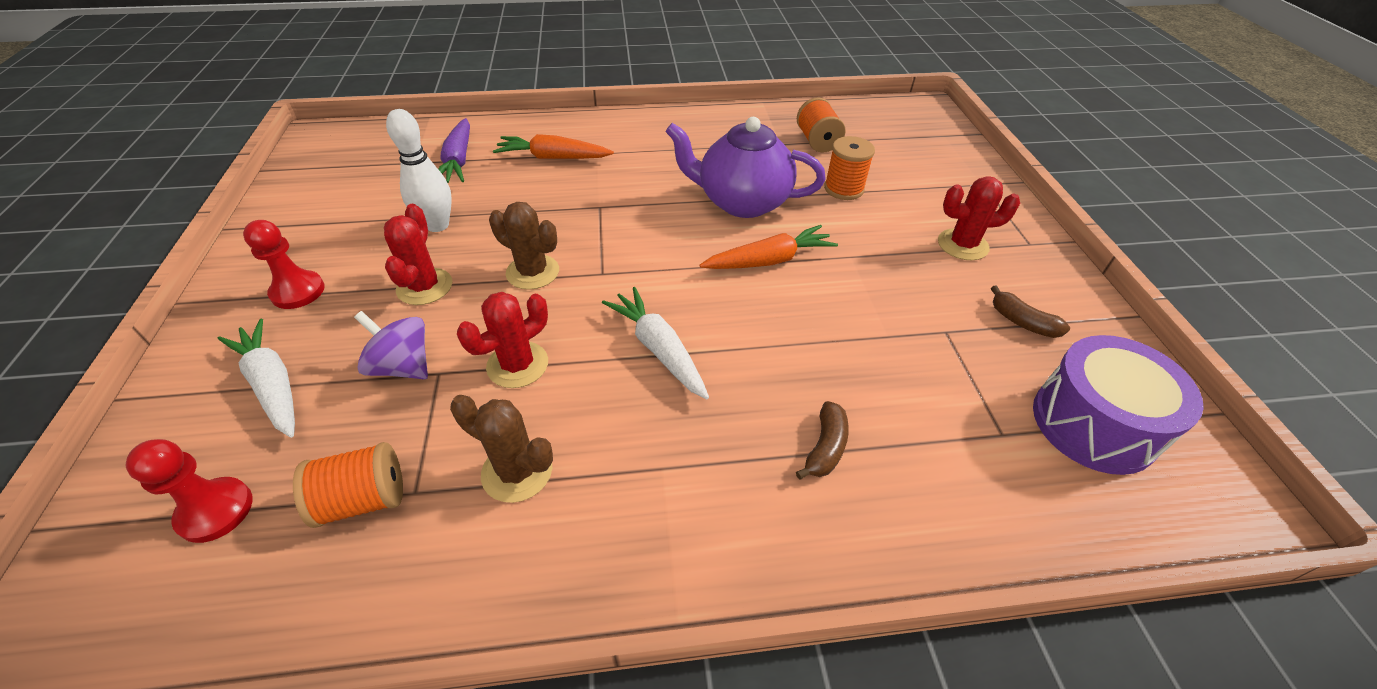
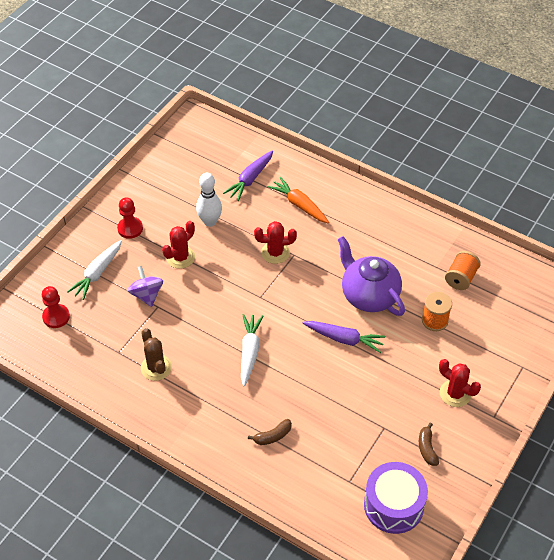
camera: 40 degrees right, 5 degrees up
white carrot [218,319,295,438] -> white carrot turned 150 degrees counterclockwise [67,240,122,300]
orange spool [293,442,403,528] -> none
red cactus [457,292,548,388] -> red cactus moved to [254,221,297,264]
brown cactus [489,202,559,290] -> none
orange carrot [700,225,838,269] -> purple carrot [303,321,386,353]

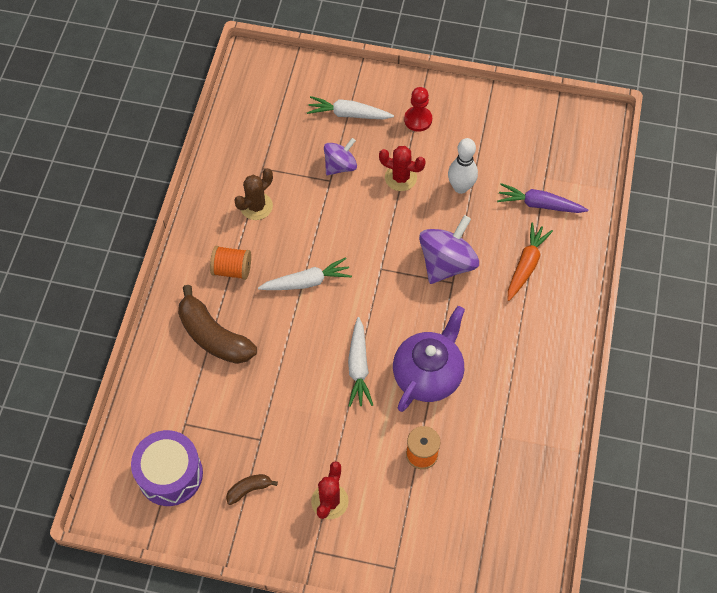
camera: 70 degrees right, 10 degrees up
red pawn [42,286,70,328] -> none
brown banana [248,419,292,445] -> brown banana [178,285,257,364], size x2.10
red cactus [254,221,297,264] -> purple spinning top [419,215,479,284]
purple carrot [303,321,386,353] -> white carrot [348,317,373,407]
orange spool [445,251,481,290] -> orange spool moved to [210,246,251,280]

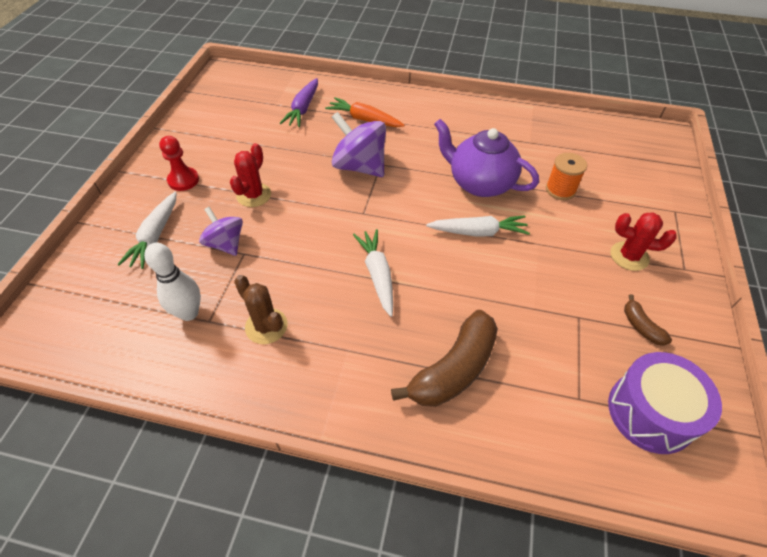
camera: 90 degrees left, 10 degrees down
orange spool [210,246,251,280] -> none
white bowling pin [448,138,478,194] -> white bowling pin moved to [144,242,201,321]

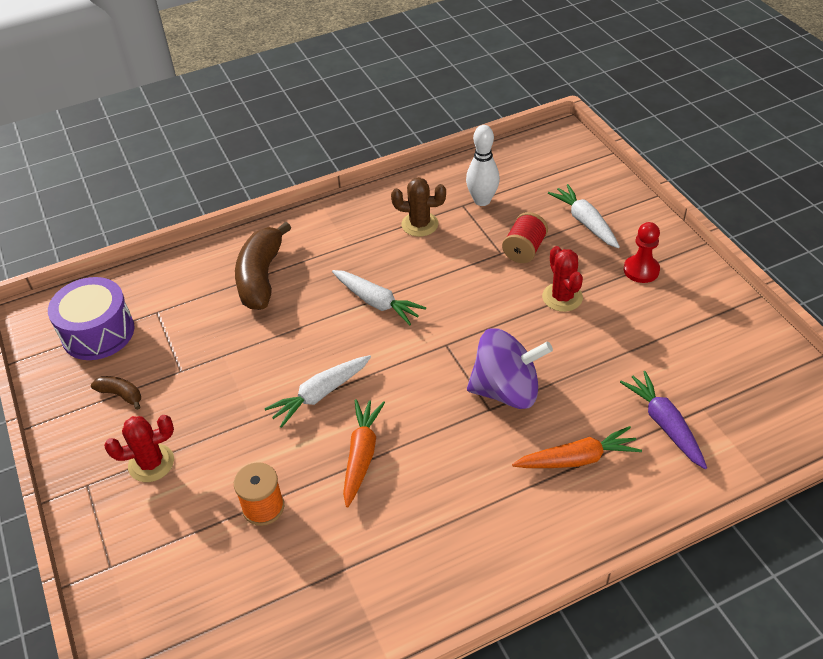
camera: 145 degrees right, 5 degrees down
purple spinning top [199,207,243,256] -> red spool [502,212,548,263]
purple teapot [434,119,539,197] -> orange carrot [343,399,385,507]

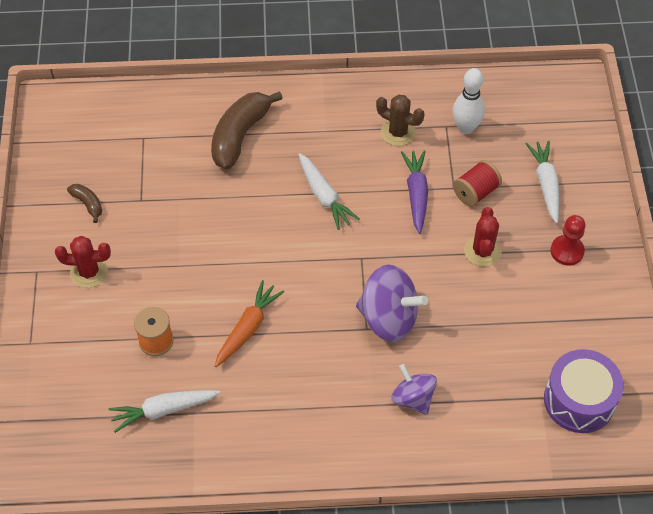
camera: 20 degrees right, 10 degrees up
purple drum [48,277,135,360] -> purple drum moved to [544,349,623,433]
white carrot [264,355,371,428] -> white carrot moved to [109,390,220,433]
orange carrot [512,426,642,468] -> purple spinning top [391,364,437,415]
purple carrot [620,371,707,469] -> purple carrot moved to [401,150,428,234]

